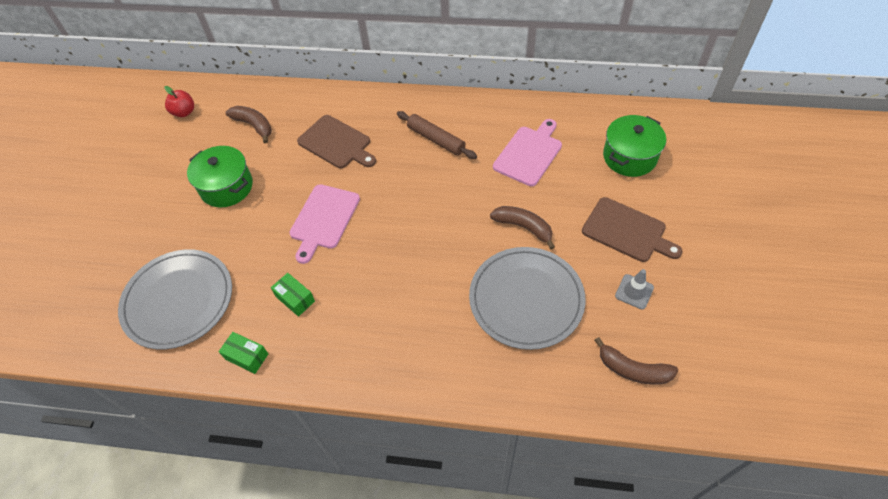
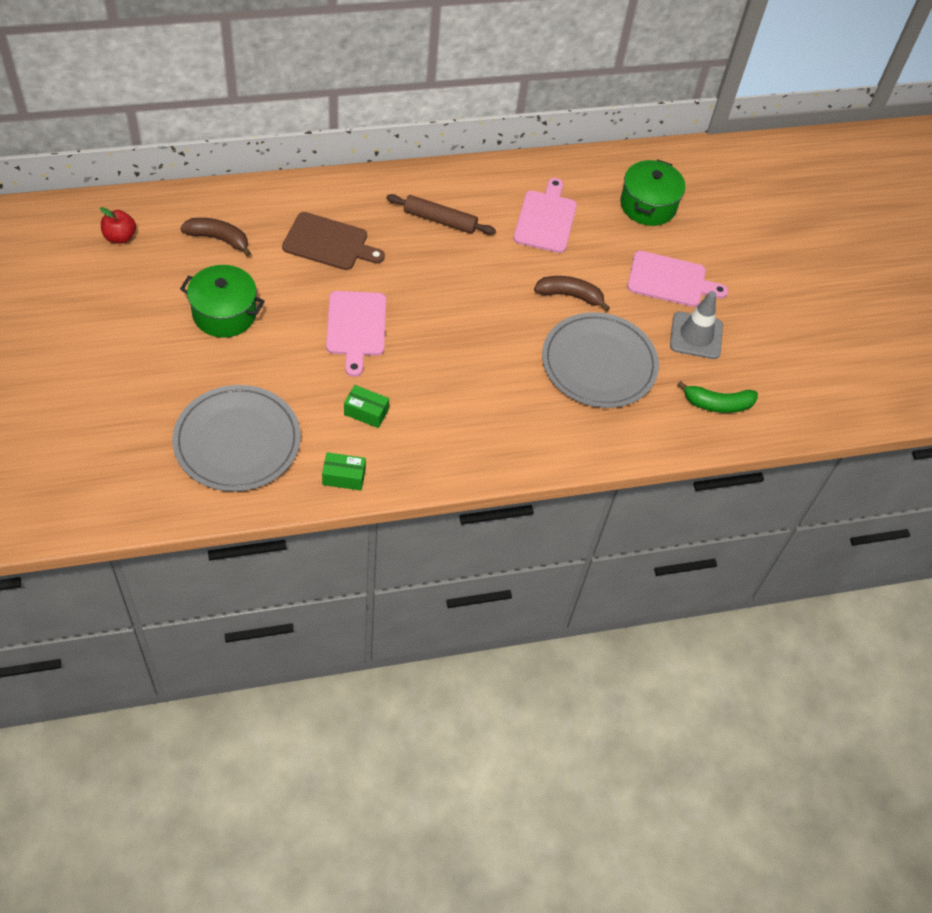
camera: 30 degrees left, 0 degrees up
brown cutting board [582,197,683,262] -> pink cutting board [627,251,728,307]
brown banana [594,337,678,385] -> green banana [677,381,758,413]
grey traffic cone [615,269,654,309] -> grey traffic cone [670,291,723,359], size x1.60

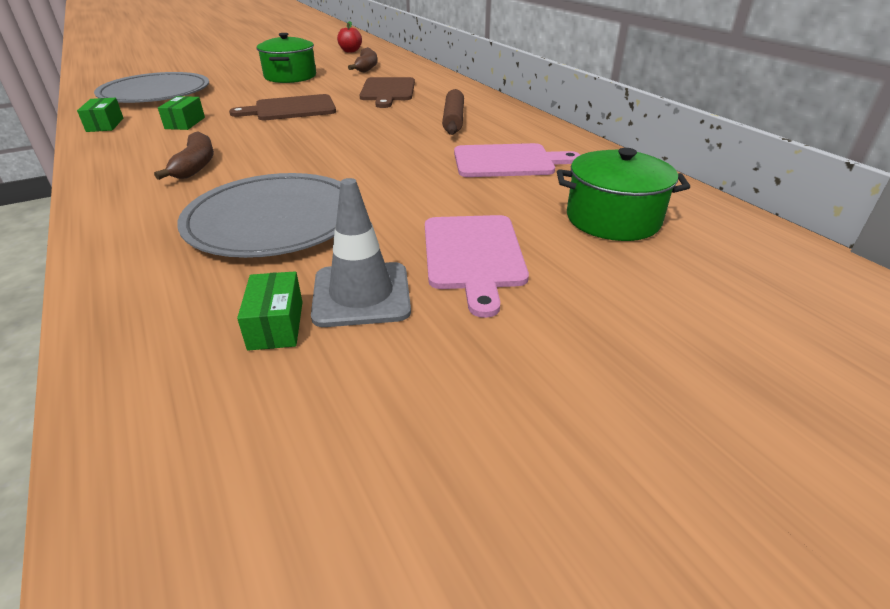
camera: 80 degrees right, 20 degrees down
pink cutting board [326,291,386,377] -> brown cutting board [229,94,336,120]
brown banana [534,276,610,311] -> brown banana moved to [154,131,214,180]
green banana [677,381,758,413] -> none
none -> green box [237,271,303,351]

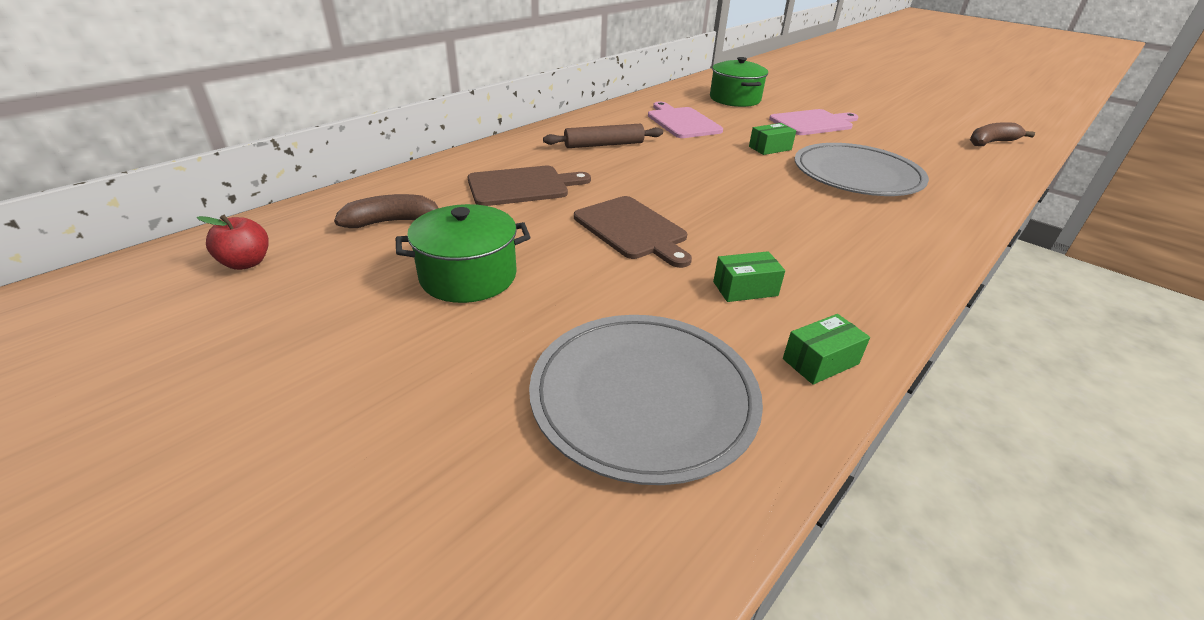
camera: 110 degrees left, 0 degrees up
brown banana [154,131,214,180] -> brown banana moved to [970,122,1035,146]
green box [237,271,303,351] -> green box moved to [749,123,796,155]
grey traffic cone [311,178,411,327] -> none

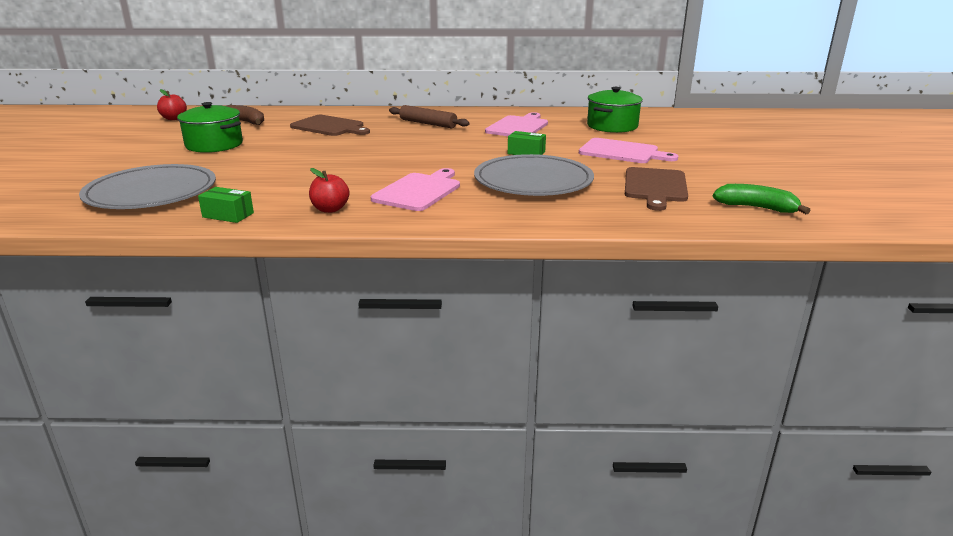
camera: 50 degrees right, 10 degrees down
brown cutting board [574,196,692,268] -> brown cutting board moved to [625,167,688,211]
green box [713,251,785,302] -> none
brown banana [970,122,1035,146] -> green banana [713,184,811,214]
none -> red apple [309,168,349,213]
none -> pink cutting board [371,168,460,211]

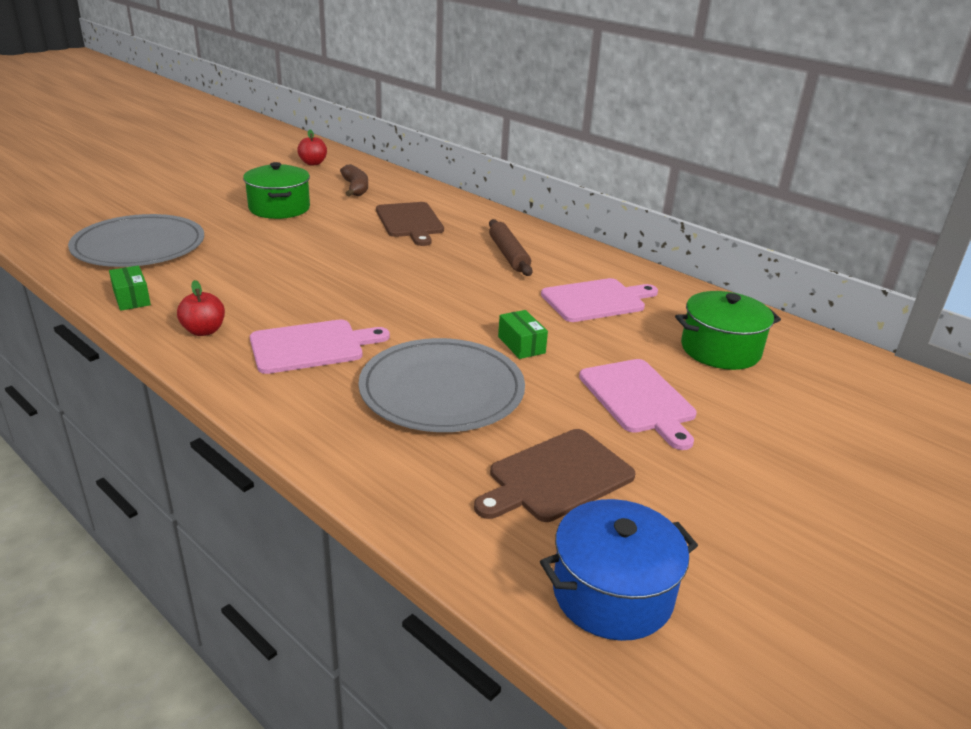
camera: 40 degrees right, 5 degrees up
green banana [713,184,811,214] -> blue pot [540,499,698,641]

